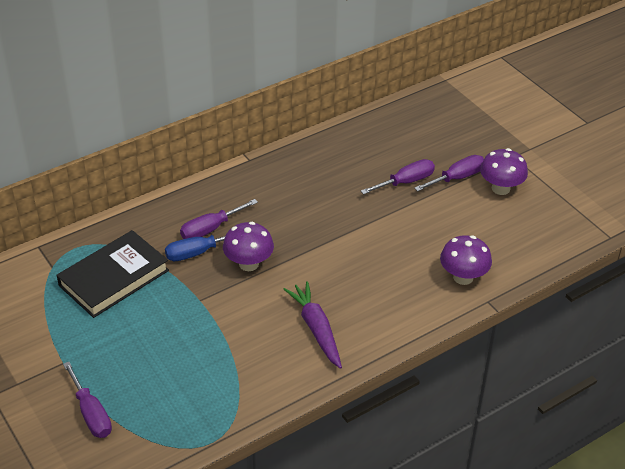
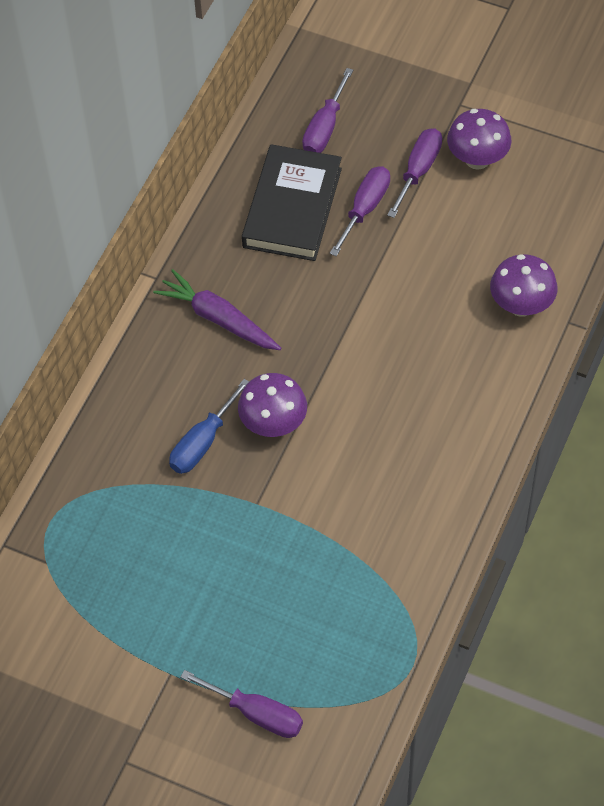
camera: 30 degrees left, 15 degrees up
black book [56,230,169,318] -> black book moved to [242,144,342,261]
purple screwdriver [180,199,258,239] -> purple screwdriver moved to [302,68,353,153]
purple carrot [283,281,342,369] -> purple carrot moved to [153,269,281,350]

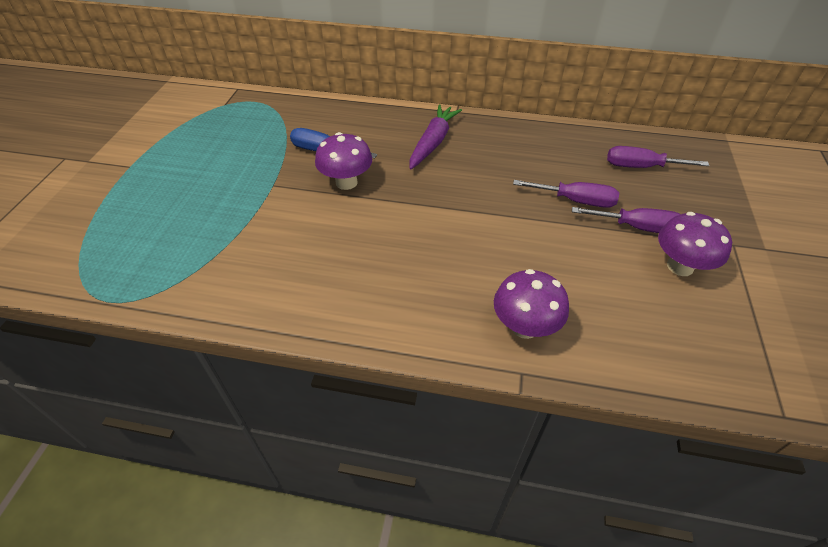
camera: 75 degrees right, 10 degrees down
purple screwdriver [180,670,303,738] -> none
black book [242,144,342,261] -> none

